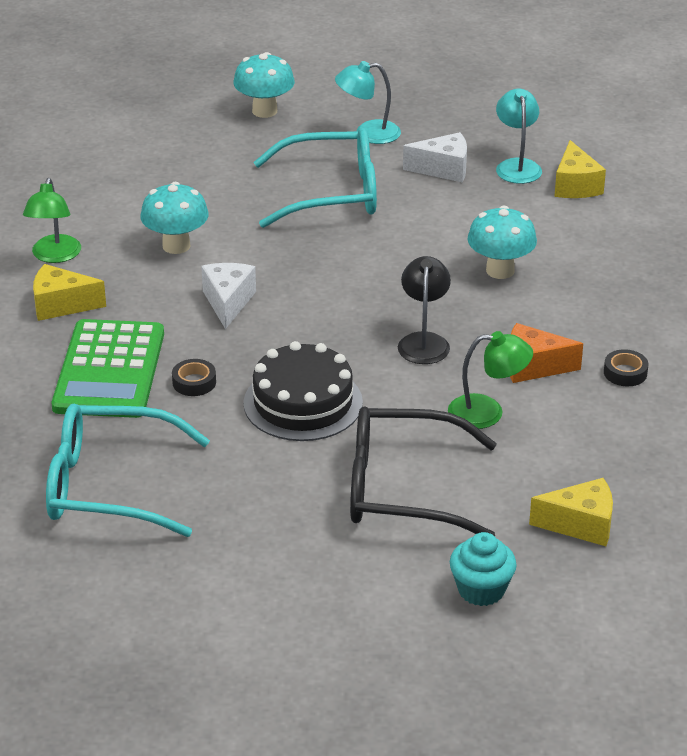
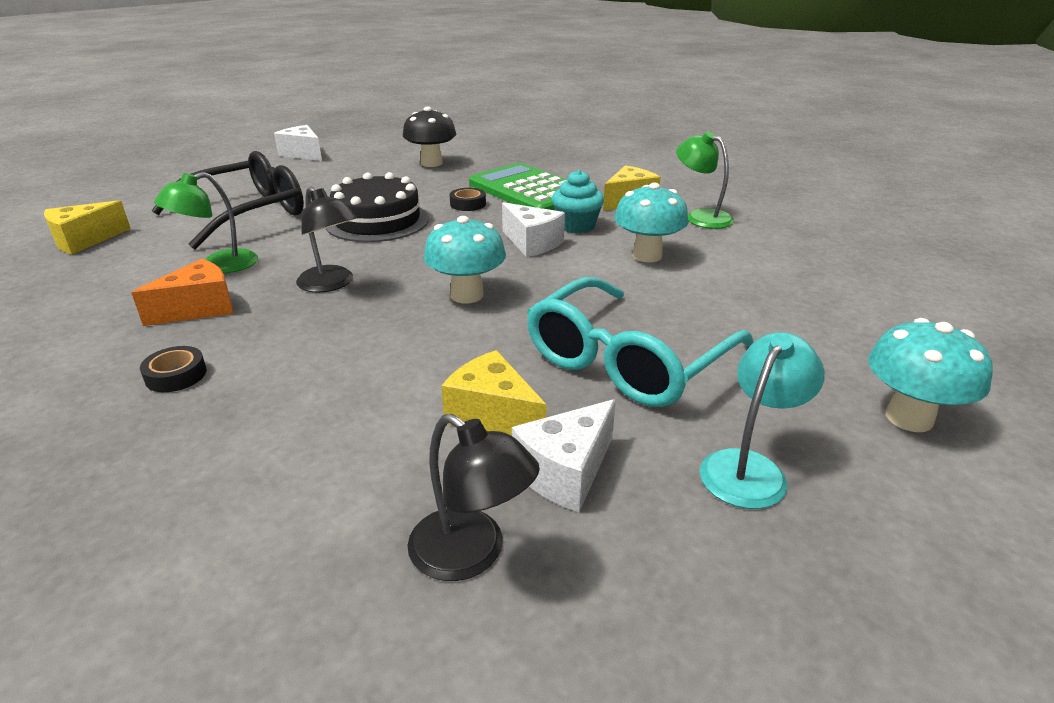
camera: 135 degrees right, 5 degrees down
turquoise glasses [46,404,210,537] -> black mushroom [403,107,456,167]
turquoise cupcake [450,532,517,606] -> turquoise cupcake moved to [552,170,604,233]
turquoise mushroom [467,205,537,279] -> turquoise mushroom moved to [423,216,506,303]
turquoise lamp [496,88,542,184] -> black lamp [408,414,540,581]
yellow cheese [554,140,606,198] -> yellow cheese moved to [441,350,547,436]
black tape [604,349,648,386] -> black tape moved to [140,346,207,392]
none -> white cheese [274,125,322,161]

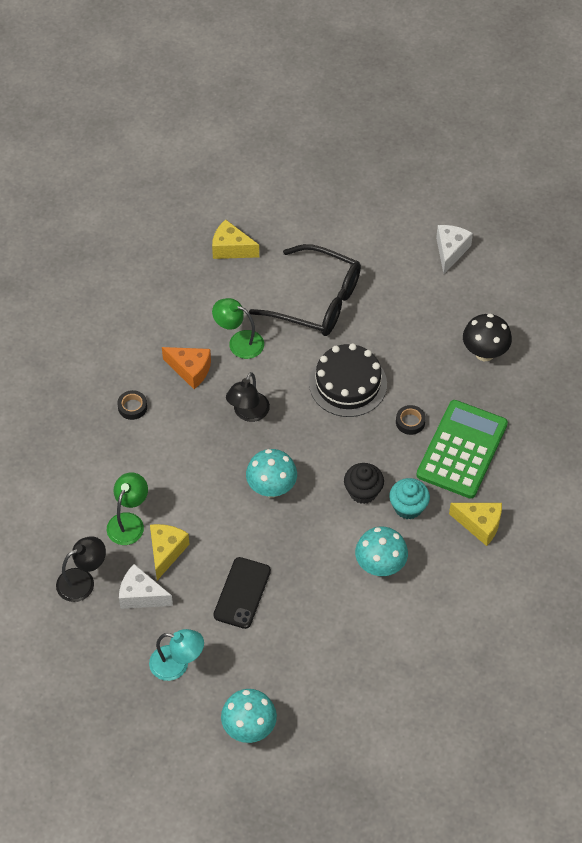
camera: 65 degrees right, 25 degrees up
black lamp [408,414,540,581] -> black lamp turned 135 degrees counterclockwise [56,536,106,602]
white cheese [502,202,565,257] -> black cupcake [344,463,384,504]
turquoise glasses [527,277,754,407] -> black phone [213,557,271,629]
green lamp [676,131,734,229] -> green lamp moved to [107,473,148,545]

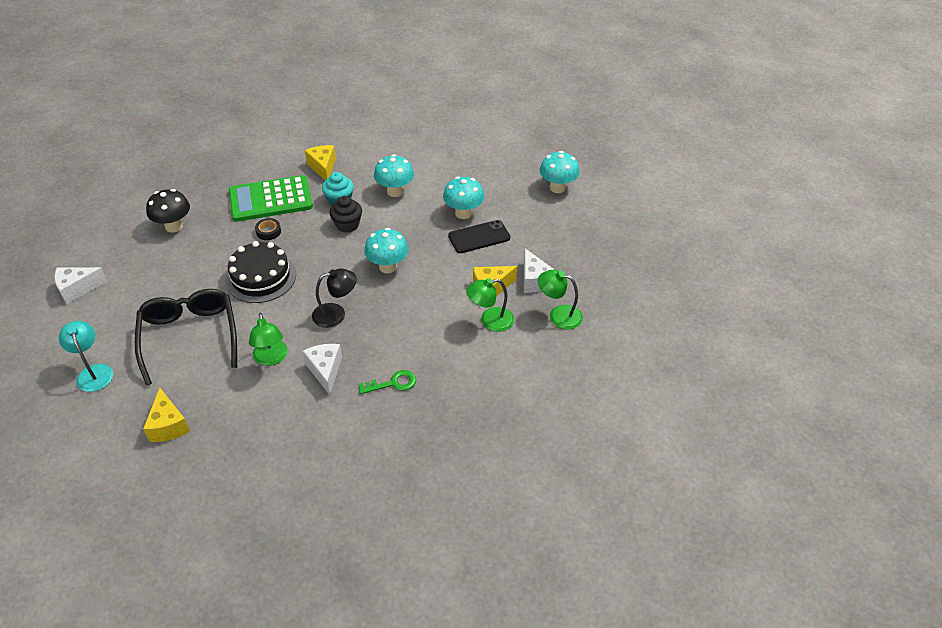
camera: 130 degrees left, 10 degrees down
black lamp [56,536,106,602] -> green lamp [538,270,583,329]
black tape [117,390,147,420] -> green key [359,370,416,394]
turquoise lamp [149,629,204,681] -> turquoise lamp moved to [59,321,113,392]
orange cheese [162,347,211,389] -> white cheese [303,344,342,395]
none -> turquoise mushroom [443,176,484,219]

